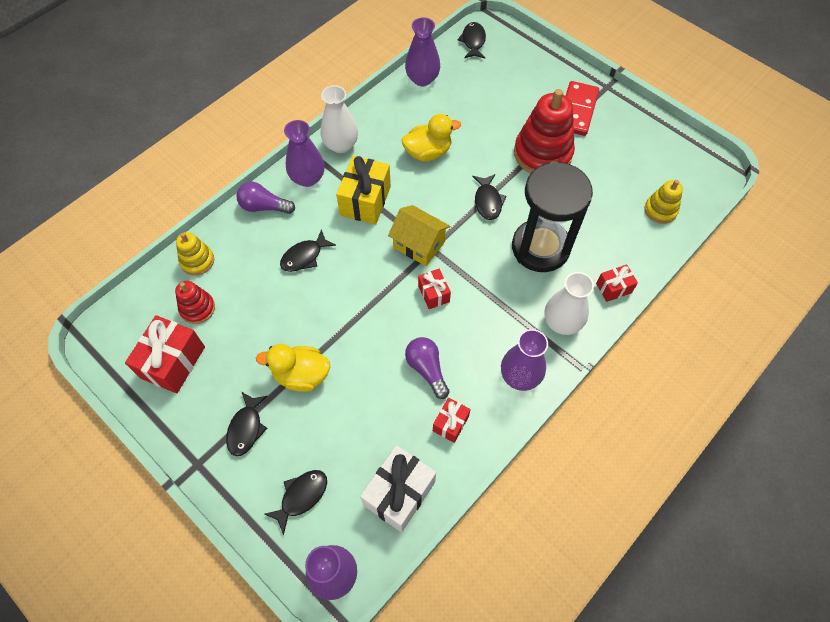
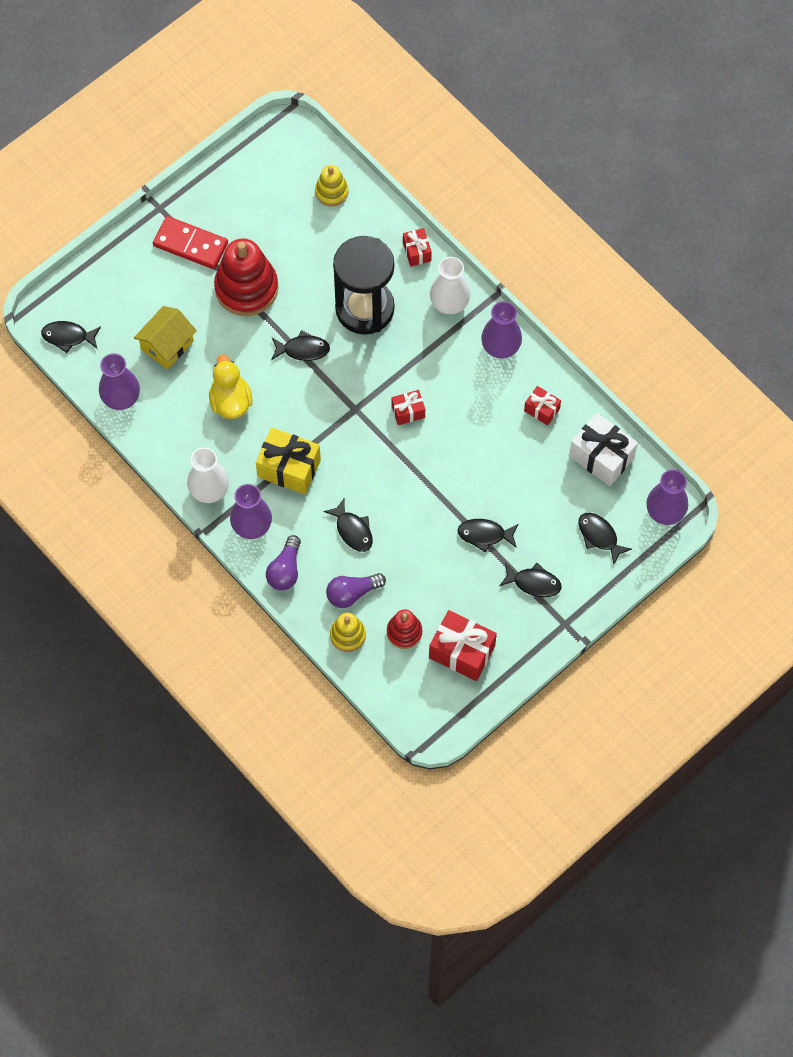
camera: 85 degrees left, 5 degrees up
yellow duck [256,344,330,392] -> black fish [458,519,518,553]
yellow house [388,205,450,266] -> yellow house moved to [134,306,197,369]
purple light bulb [405,337,449,399] -> purple light bulb moved to [326,573,386,608]

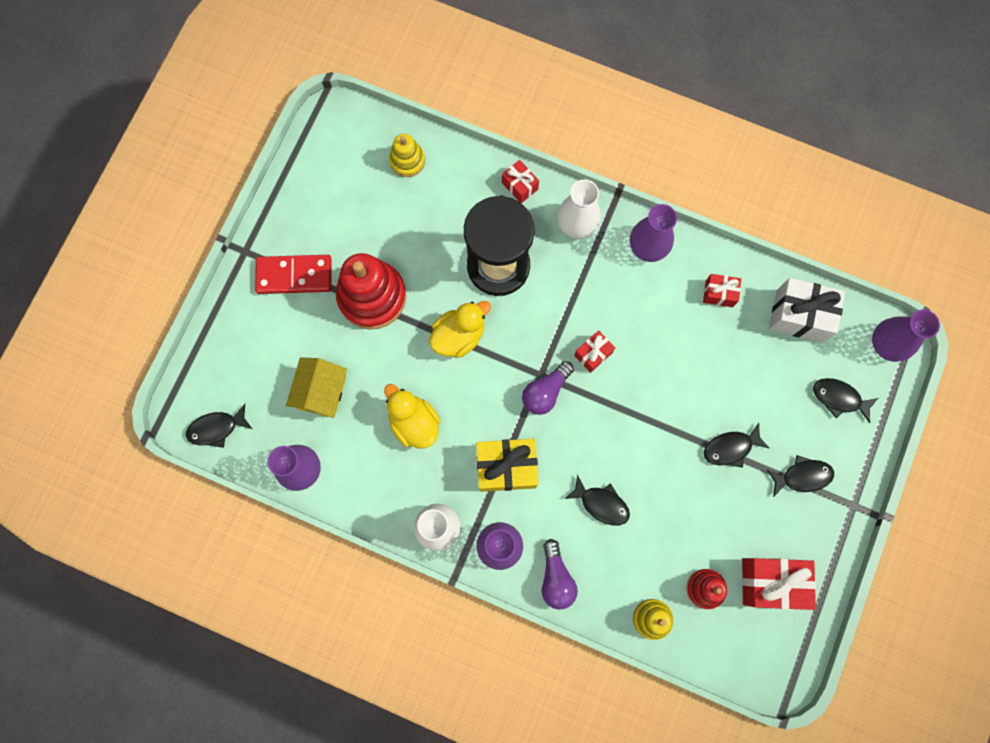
camera: 25 degrees left, 10 degrees up
black fish [271,330,330,361] -> yellow duck [429,301,491,358]
purple light bulb [326,573,386,608] -> purple light bulb moved to [522,361,574,415]

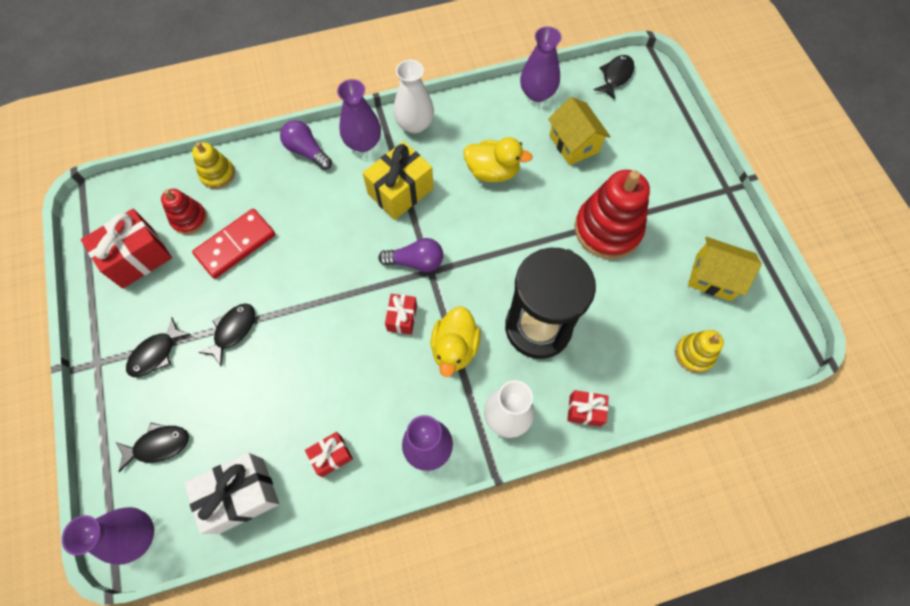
camera: 140 degrees right, 10 degrees down
red domino [255,255,332,294] -> red domino moved to [192,209,275,279]
yellow duck [429,301,491,358] -> yellow duck moved to [430,306,481,377]
purple light bulb [522,361,574,415] -> purple light bulb turned 90 degrees clockwise [378,238,443,272]
black fish [564,474,630,526] -> none
none -> yellow house [688,237,762,301]

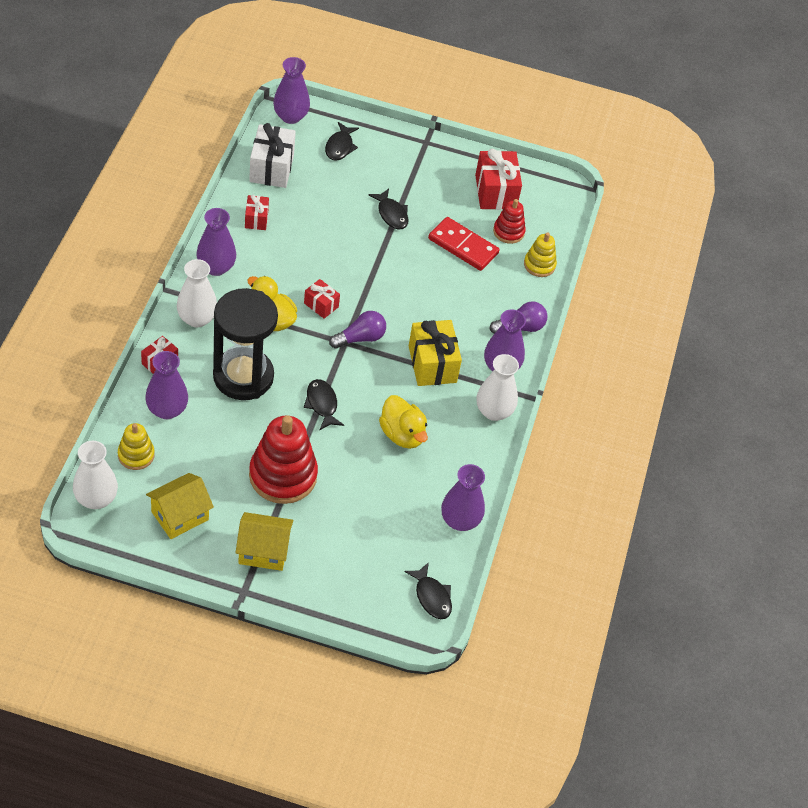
camera: 115 degrees right, 15 degrees down
black fish [126,318,191,377] -> black fish moved to [304,379,344,431]
red domino [192,209,275,279] -> red domino turned 45 degrees counterclockwise [428,217,499,271]
purple light bulb [378,238,443,272] -> purple light bulb turned 150 degrees counterclockwise [329,311,386,349]
yellow duck [463,137,533,182] -> yellow duck turned 75 degrees counterclockwise [379,395,428,449]
yellow house [548,97,611,165] -> yellow house moved to [235,512,293,571]
none -> white vase [73,441,118,509]
none -> purple vase [145,351,188,419]

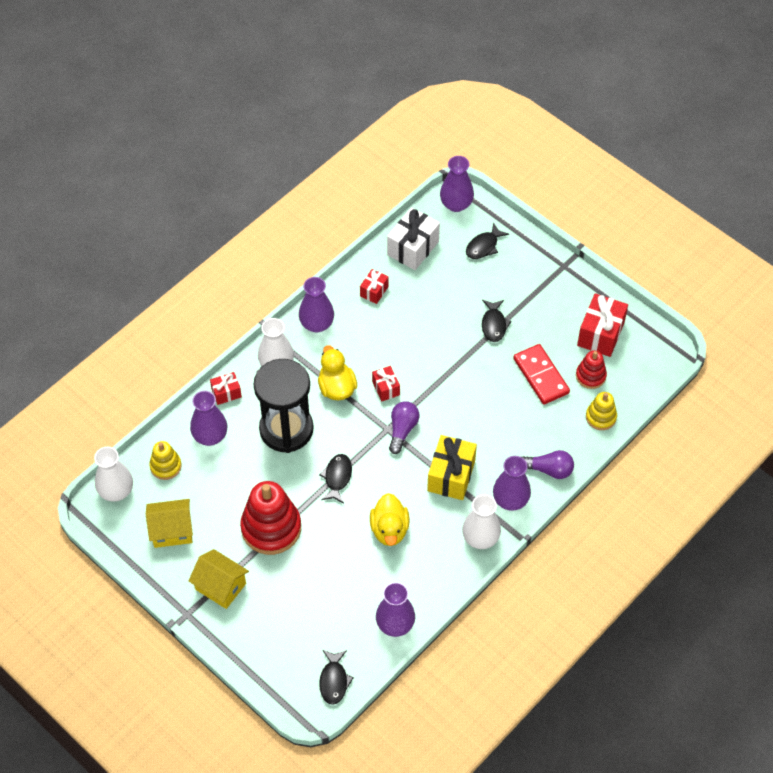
camera: 35 degrees right, 5 degrees up
purple light bulb [329,311,386,349] -> purple light bulb turned 75 degrees counterclockwise [389,401,420,454]

